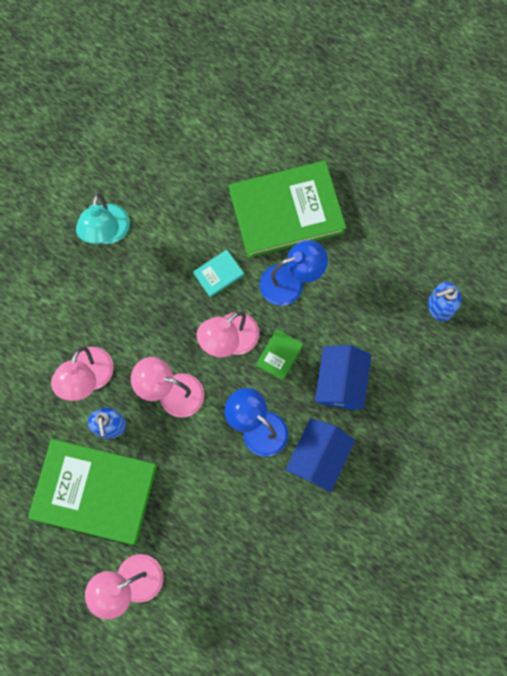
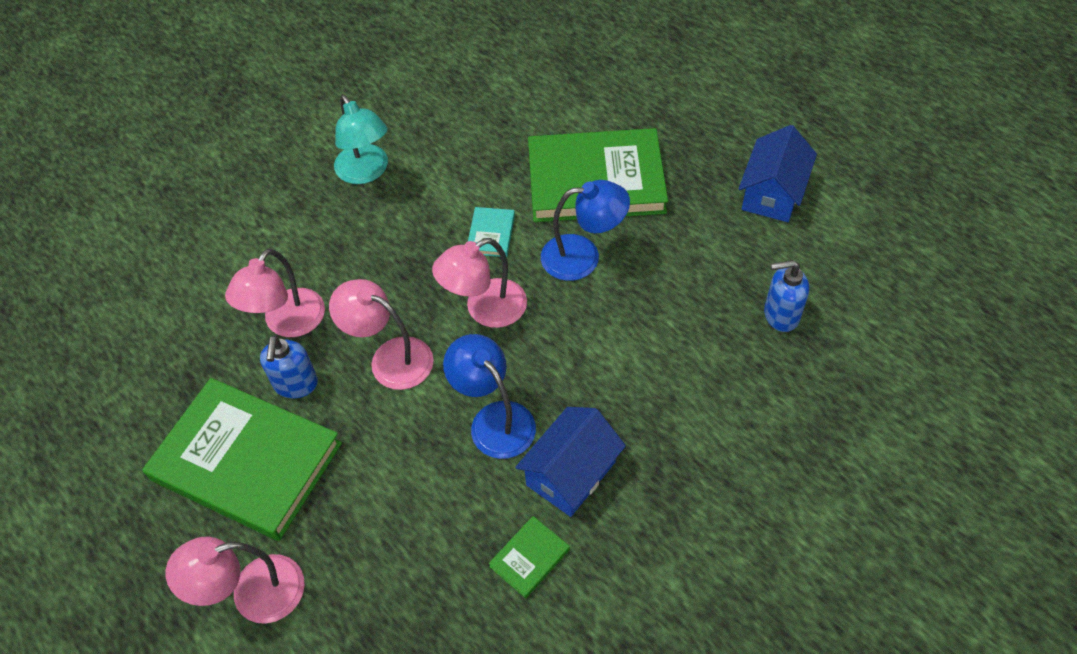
camera: 15 degrees right, 20 degrees down
turquoise lamp [76,193,130,244] -> turquoise lamp turned 45 degrees counterclockwise [334,95,388,184]
turquoise book [193,250,244,297] -> turquoise book turned 60 degrees counterclockwise [468,207,515,257]
green book [256,329,303,381] -> green book moved to [489,516,570,598]
blue house [315,345,371,410] -> blue house moved to [738,125,817,222]

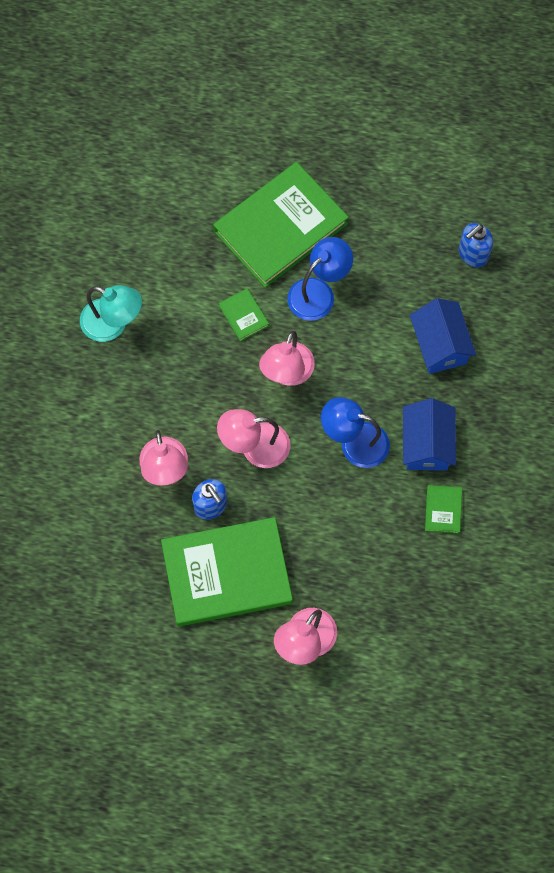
camera: 40 degrees left, 15 degrees up
turquoise book [468,207,515,257] -> green book [219,288,269,341]
blue house [738,125,817,222] -> blue house moved to [410,298,476,374]

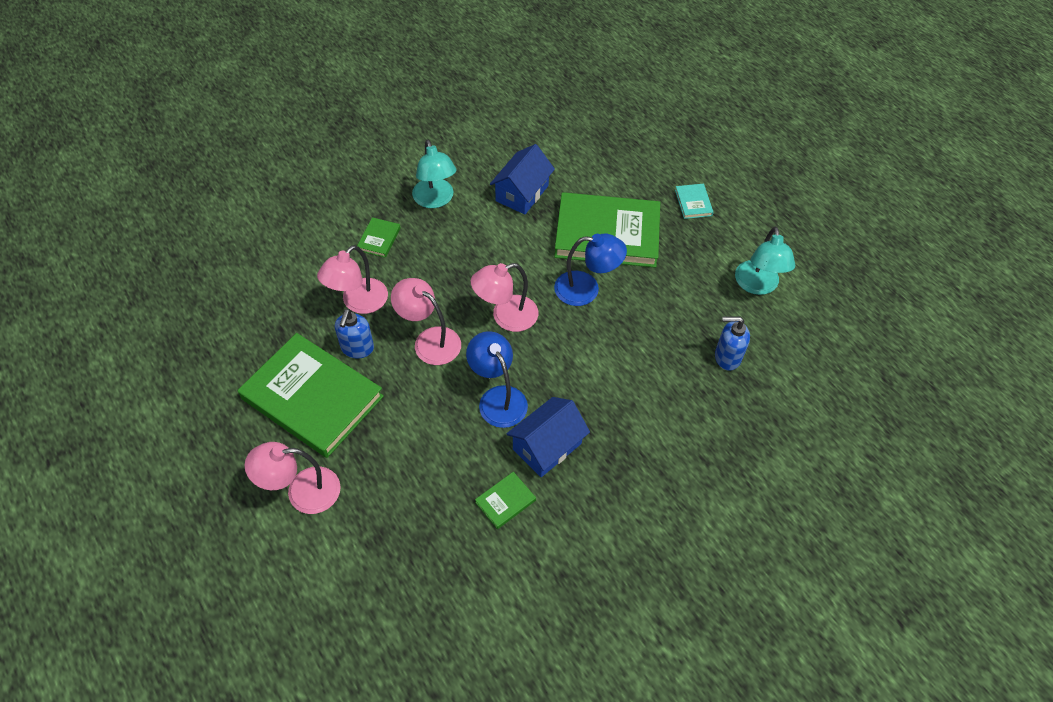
camera: 45 degrees right, 15 degrees down
green book [219,288,269,341] -> green book moved to [357,217,401,258]
blue house [410,298,476,374] -> blue house moved to [490,144,555,214]
none -> turquoise book [675,184,714,219]
none -> turquoise lamp [735,226,795,295]

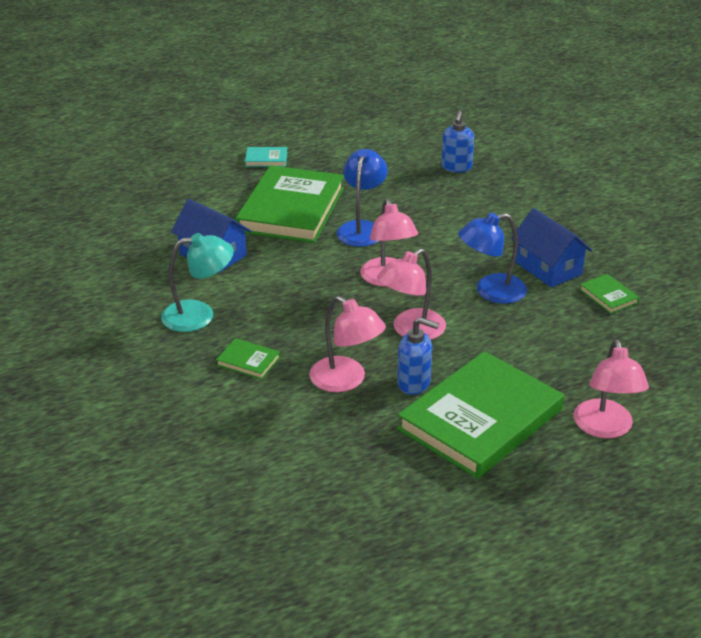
camera: 80 degrees left, 20 degrees down
turquoise lamp [735,226,795,295] -> none

